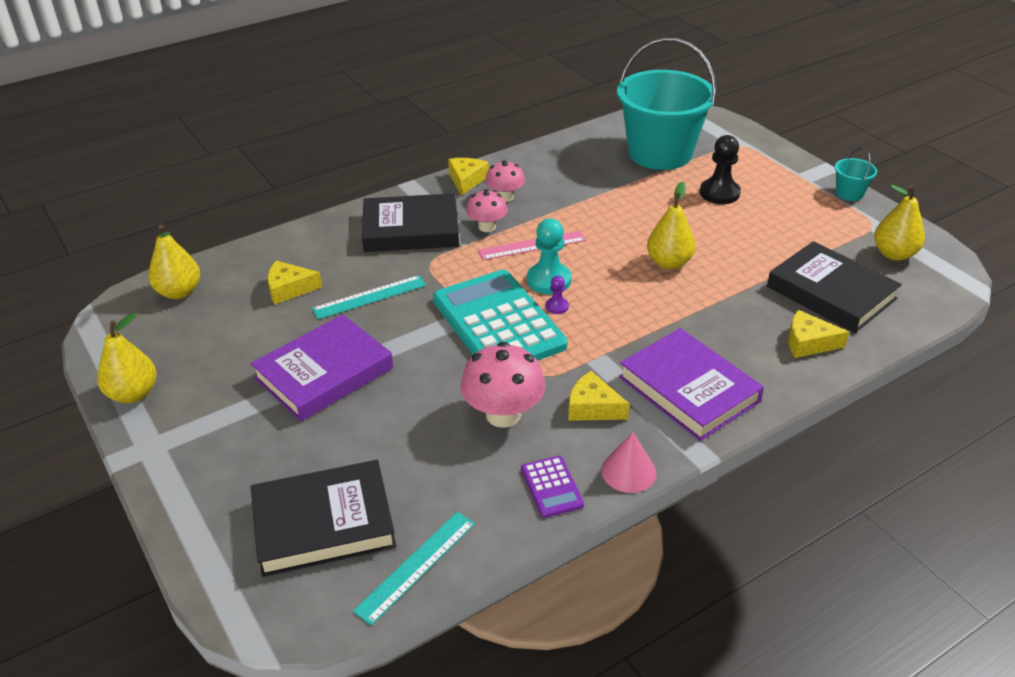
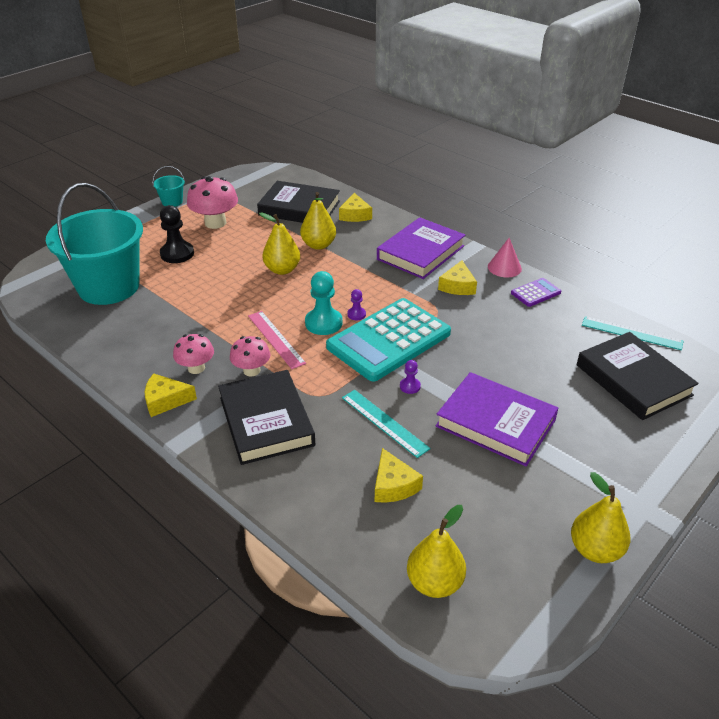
camera: 105 degrees left, 0 degrees up
pink mushroom [461,342,545,428] -> pink mushroom moved to [187,176,238,229]
black book [767,241,902,333] -> black book turned 75 degrees clockwise [257,181,340,223]
yellow pear [874,185,925,260] -> yellow pear moved to [300,192,336,250]
none -> purple pawn [400,360,421,394]

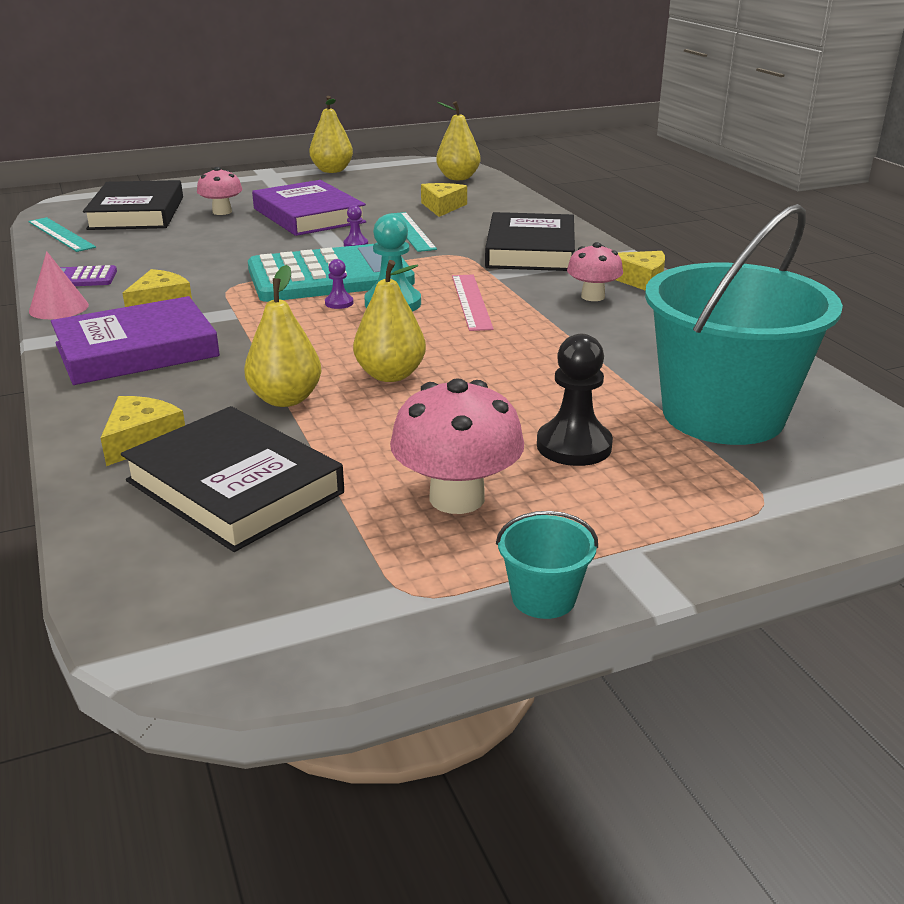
camera: 155 degrees left, 10 degrees down
pink mushroom [230,336,270,377] -> pink mushroom moved to [197,167,242,215]

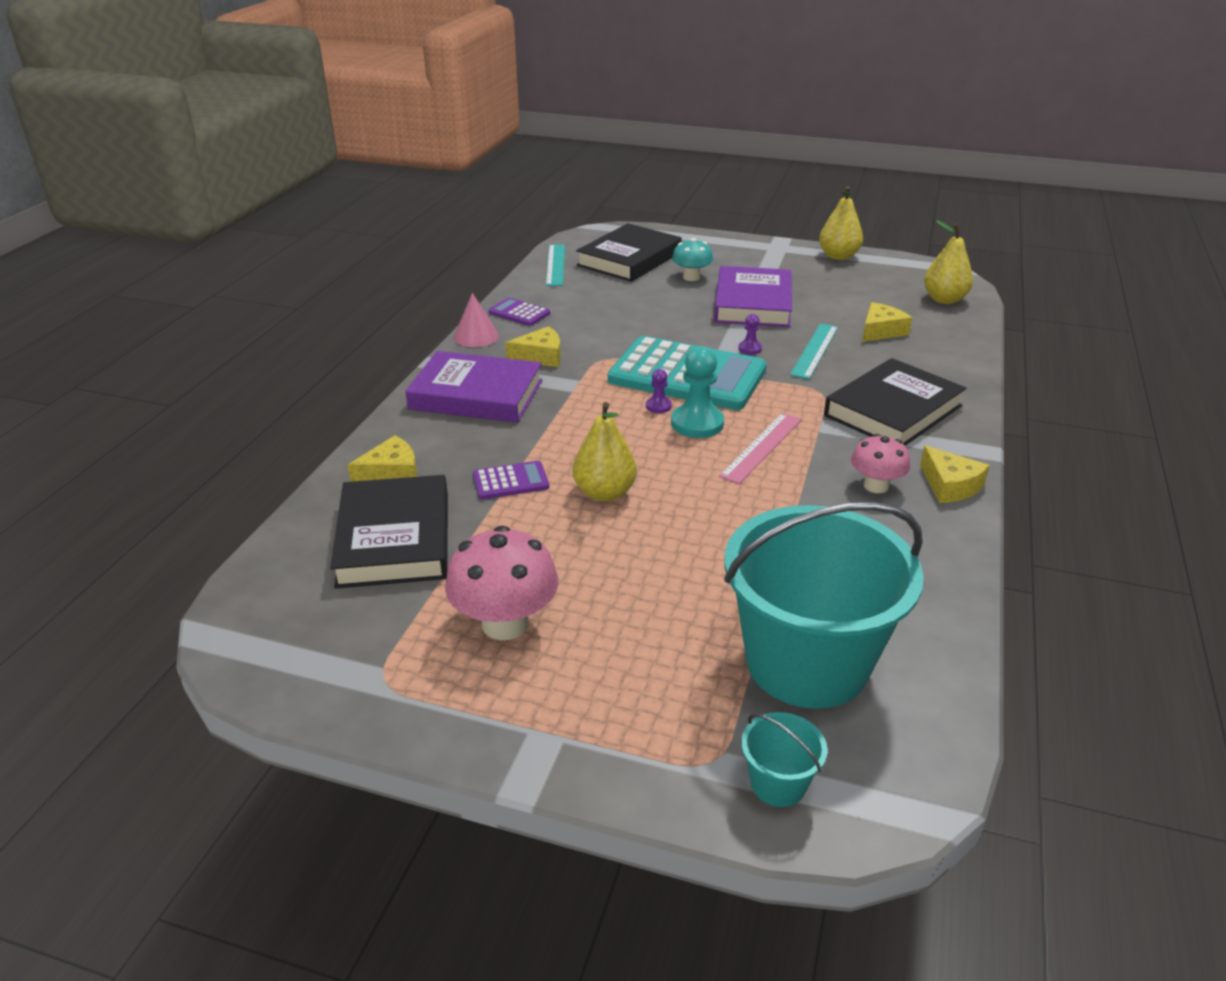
camera: 40 degrees right, 5 degrees up
pink mushroom [197,167,242,215] -> turquoise mushroom [672,238,713,281]
yellow pear [244,265,321,407] -> purple calculator [473,461,549,499]
turquoise bucket [496,511,598,619] -> turquoise bucket moved to [741,712,828,807]
black pawn [537,334,613,466] -> none

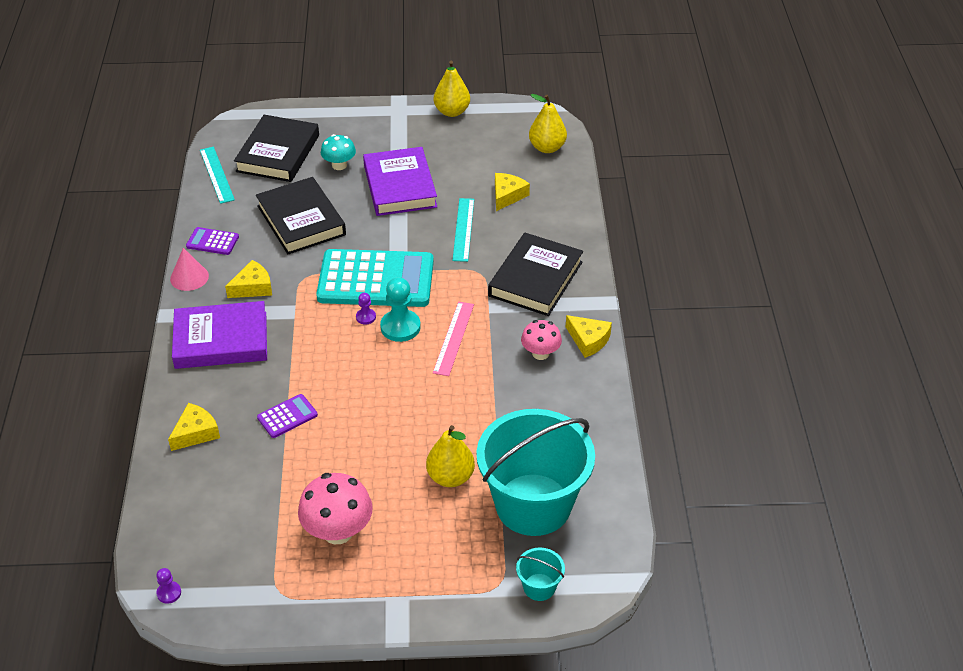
camera: 20 degrees left, 10 degrees up
black book [330,475,448,589] -> black book moved to [256,177,346,254]
yellow pear [573,402,637,501] -> yellow pear moved to [426,425,475,487]
purple pawn [738,314,762,355] -> purple pawn moved to [156,568,181,604]

